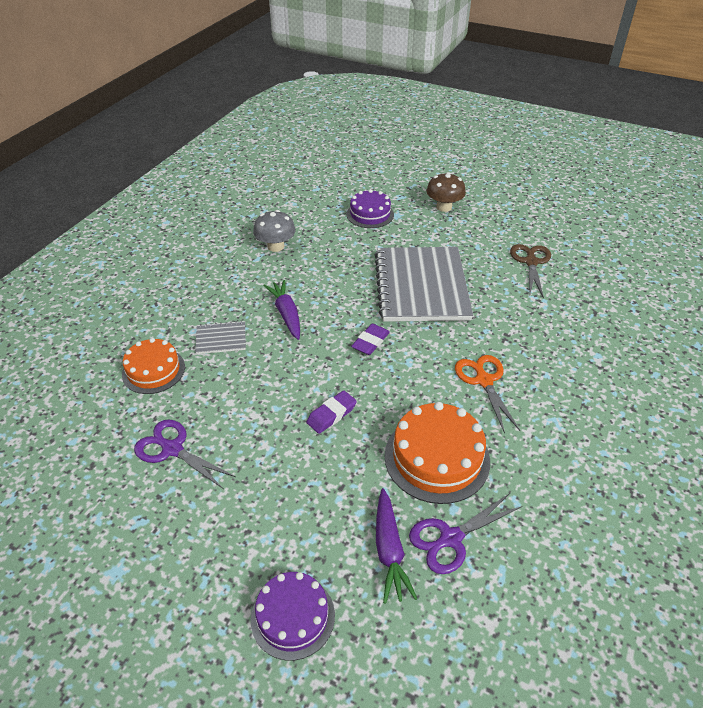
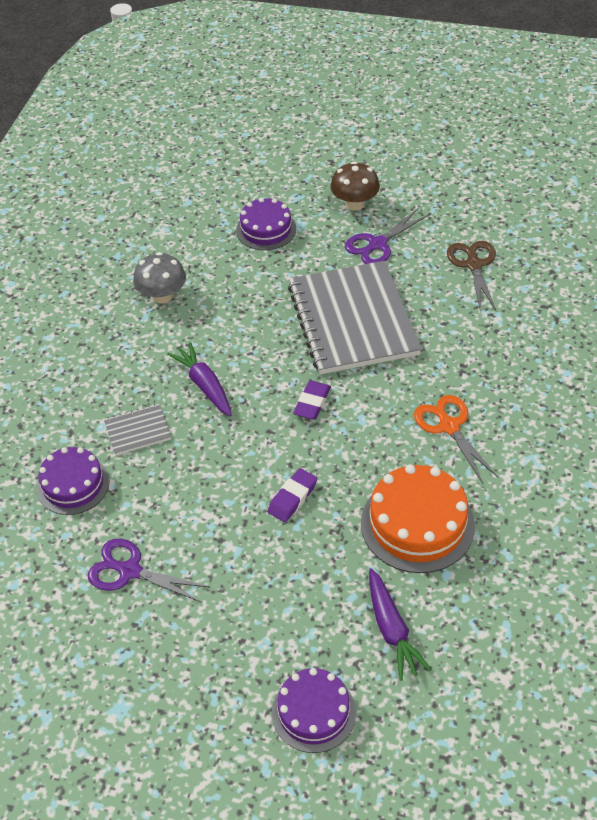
camera: 10 degrees left, 5 degrees up
orange cake [122,338,185,394] -> purple cake [37,447,110,515]
purple scissors [409,493,523,574] -> purple scissors moved to [345,209,429,264]

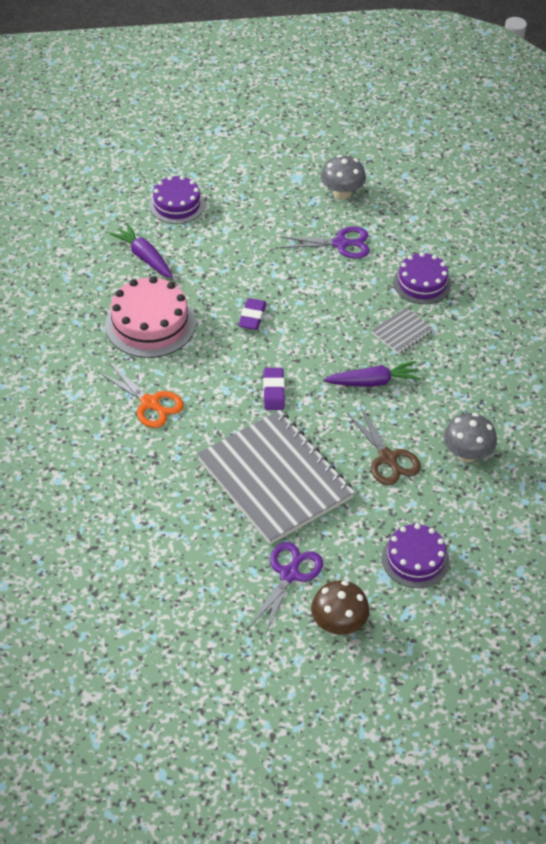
camera: 155 degrees right, 0 degrees up
purple carrot [167,342,232,416] -> purple carrot turned 45 degrees counterclockwise [323,361,421,387]
orange cake [361,464,475,573] -> pink cake [105,276,195,358]
brown scissors [447,241,497,312] -> brown scissors moved to [346,406,421,485]
none -> grey mushroom [321,155,366,199]

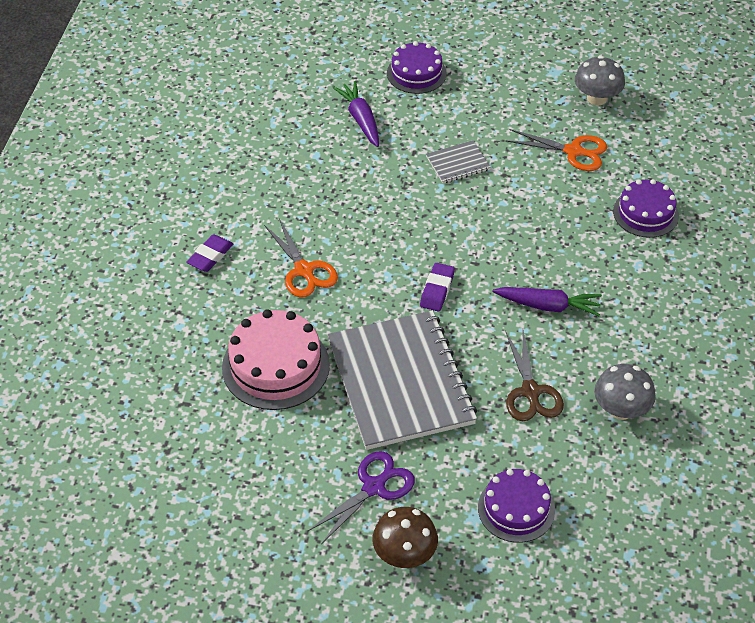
camera: 20 degrees right, 0 degrees up
pink cake [105,276,195,358] -> pink cake moved to [222,309,330,410]
purple eraser [238,298,267,330] -> purple eraser moved to [186,235,233,272]
purple scissors [279,226,370,258] -> orange scissors [506,129,607,171]
grey notebook [371,307,434,354] -> grey notebook moved to [426,140,491,183]

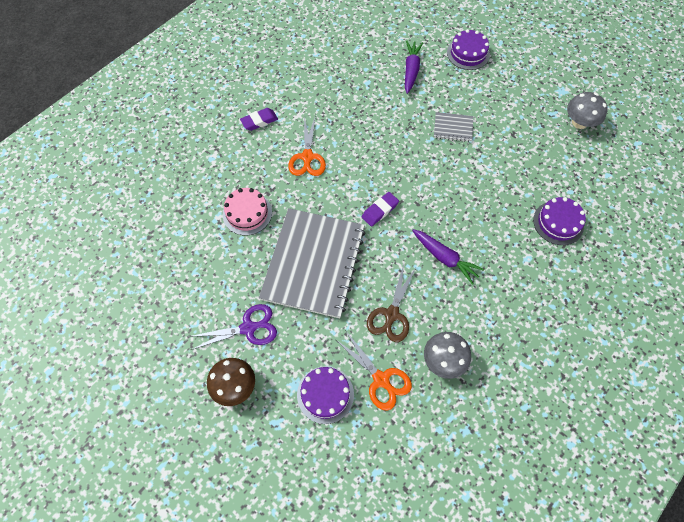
camera: 30 degrees right, 15 degrees up
pink cake [222,309,330,410] -> pink cake [223,188,272,235], size x0.66
orange scissors [506,129,607,171] -> orange scissors moved to [336,330,412,411]

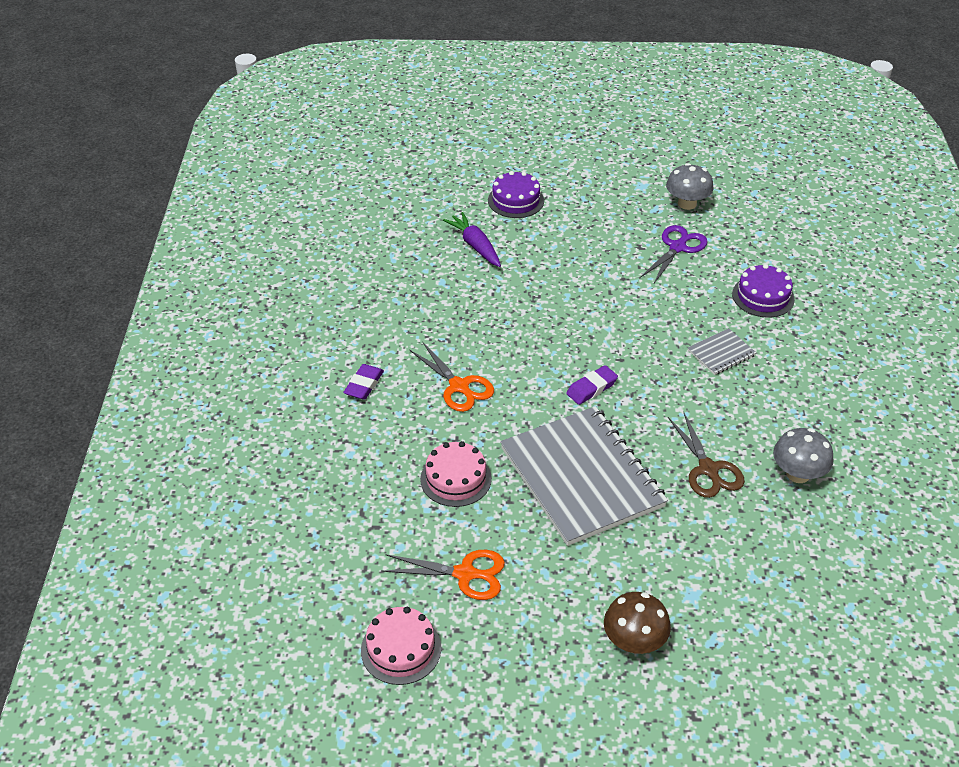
camera: 40 degrees left, 20 degrees down
purple scissors [188,304,277,350] -> purple scissors moved to [640,225,707,283]
purple cake [297,366,354,424] -> none
orange scissors [336,330,412,411] -> orange scissors moved to [382,550,505,600]
purple eraser [362,192,399,226] -> purple eraser turned 45 degrees clockwise [566,365,618,405]
purple carrot [412,229,484,285] -> none
grey notebook [434,112,473,142] -> grey notebook moved to [688,328,756,375]
none -> pink cake [361,607,441,685]

